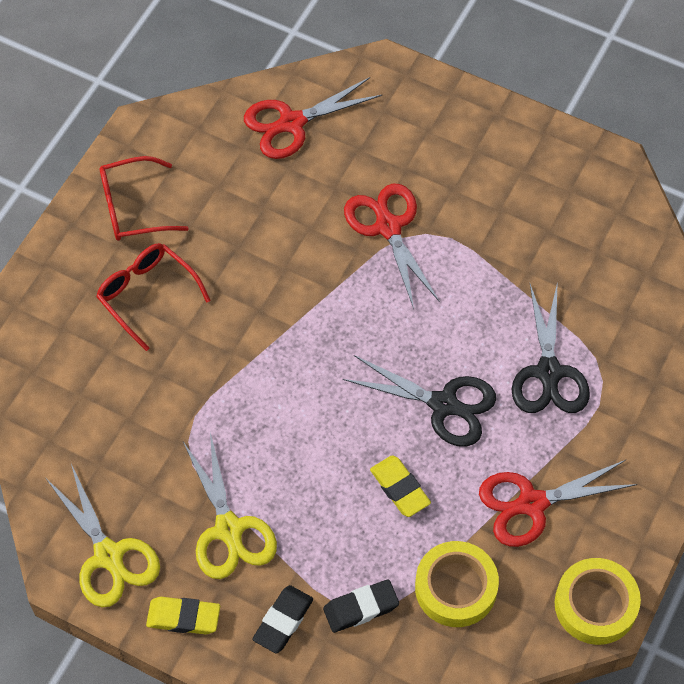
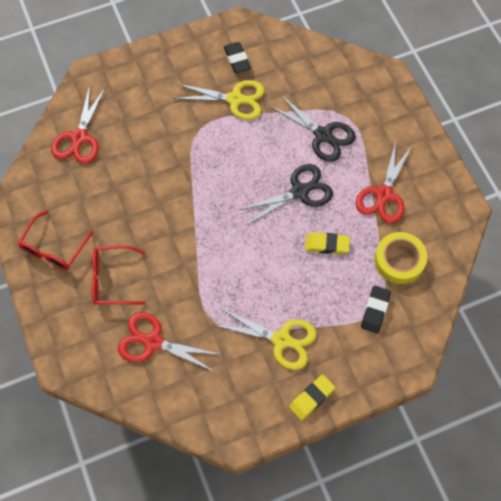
camera: 50 degrees left, 5 degrees up
yellow scissors [46,464,160,607] -> yellow scissors moved to [173,80,265,120]
black eraser [252,585,313,653] -> black eraser moved to [224,42,251,73]
red scissors [344,183,439,309] -> red scissors moved to [118,312,222,372]
yellow tape [555,558,641,645] -> none

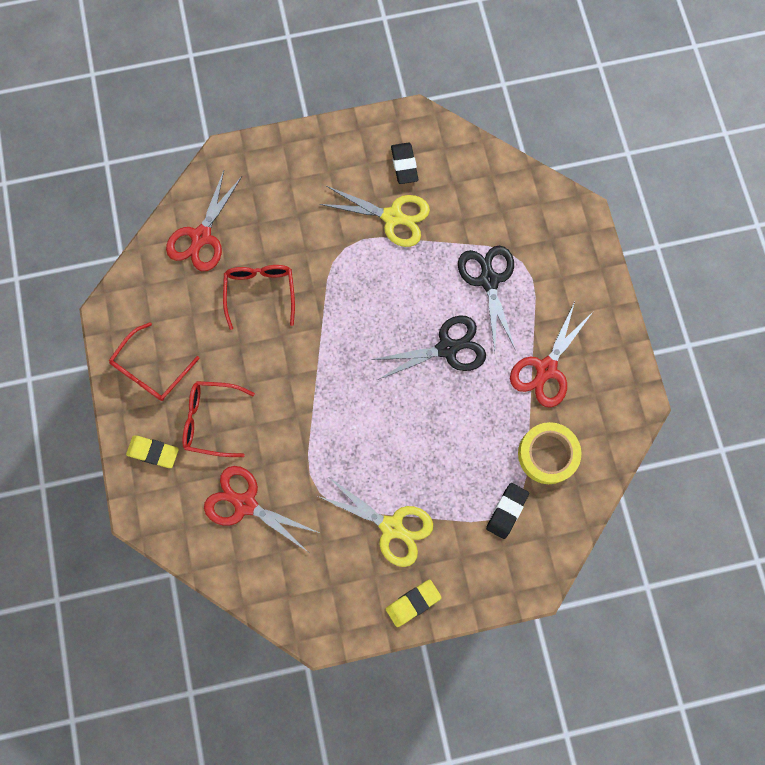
camera: 10 degrees right, 10 degrees up
black scissors [270,94,356,162] -> black scissors turned 150 degrees counterclockwise [458,246,515,351]
yellow eraser [305,232,350,254] -> yellow eraser moved to [126,435,179,468]
none -> red glasses [223,265,295,330]

